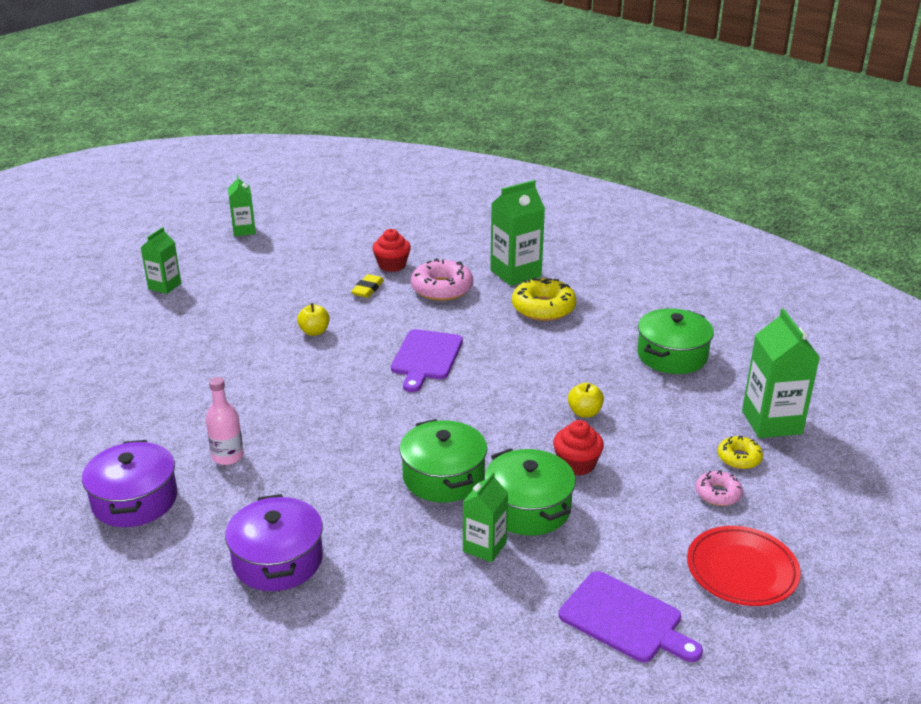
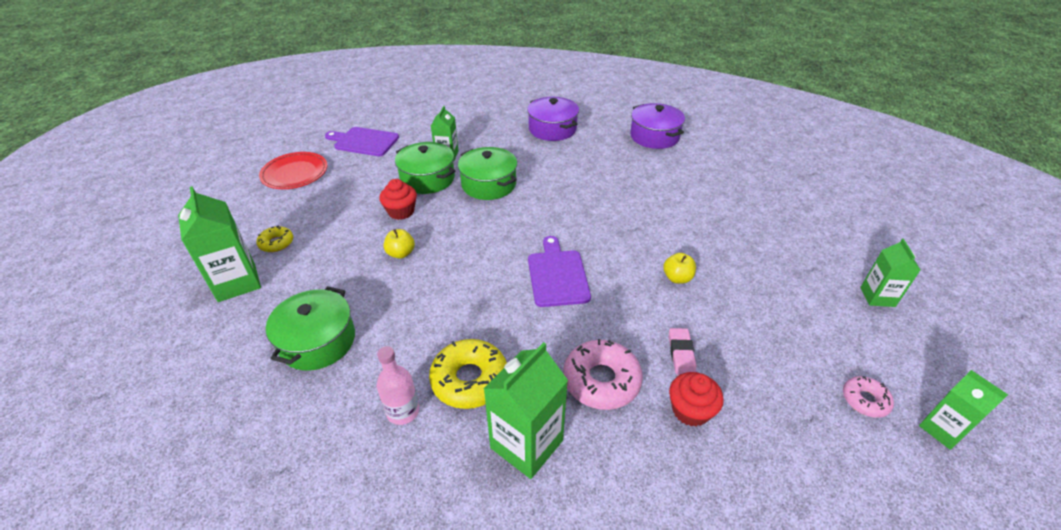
camera: 160 degrees right, 10 degrees up
pink bottle [206,377,244,465] -> pink bottle moved to [377,346,419,425]
yellow eraser [351,274,384,298] -> pink eraser [669,328,696,375]
pink donut [696,470,743,506] -> pink donut moved to [843,376,894,418]

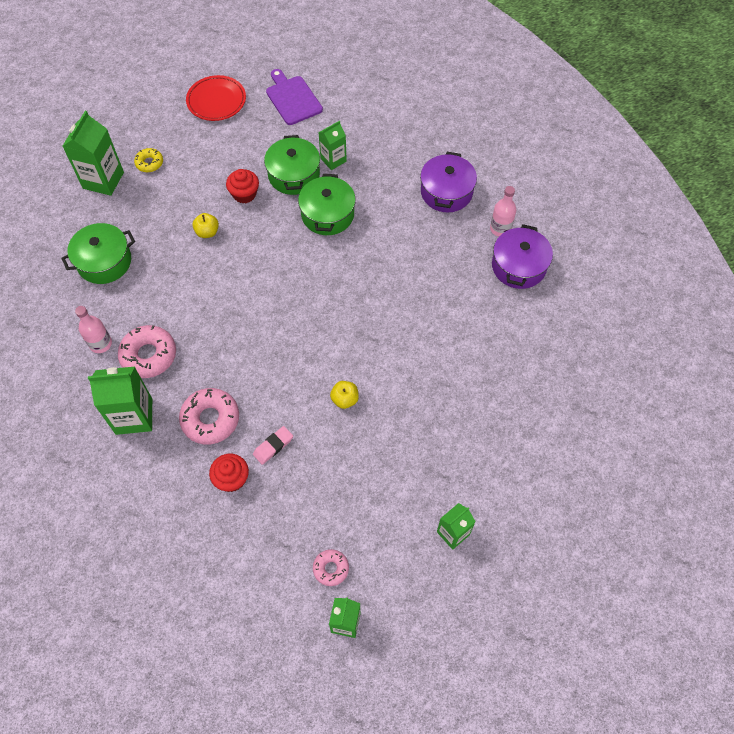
camera: 45 degrees right, 20 degrees up
yellow donut [429,339,507,409] -> pink donut [118,325,176,378]
purple cutting board [528,236,591,307] -> none
none -> pink bottle [490,186,516,237]

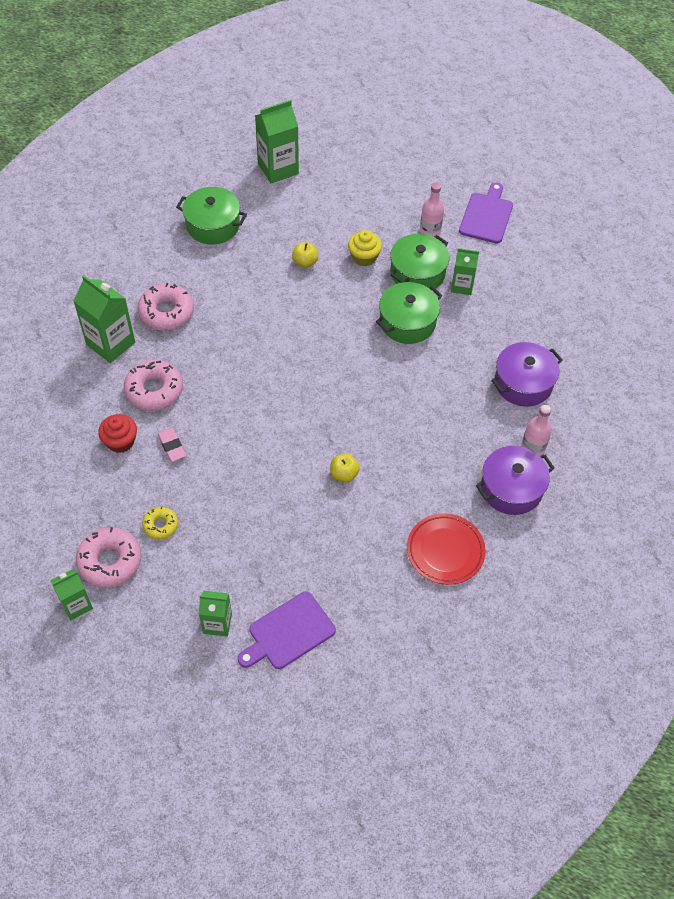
camera: 45 degrees right, 5 degrees down
pink bottle [75,306,112,353] -> pink bottle moved to [420,183,444,237]
yellow donut [134,148,163,172] -> yellow donut moved to [142,507,178,540]
red plate [186,75,246,121] -> red plate moved to [407,513,486,585]
red cupcake [226,169,259,203] -> yellow cupcake [348,230,382,266]
pink eraser [253,426,293,465] -> pink eraser turned 60 degrees clockwise [157,428,186,462]
pink donut [313,549,349,586] -> pink donut [76,527,141,588], size x1.78
yellow apple [330,381,359,409] -> yellow apple moved to [330,454,360,483]
none -> purple cutting board [238,591,336,669]

